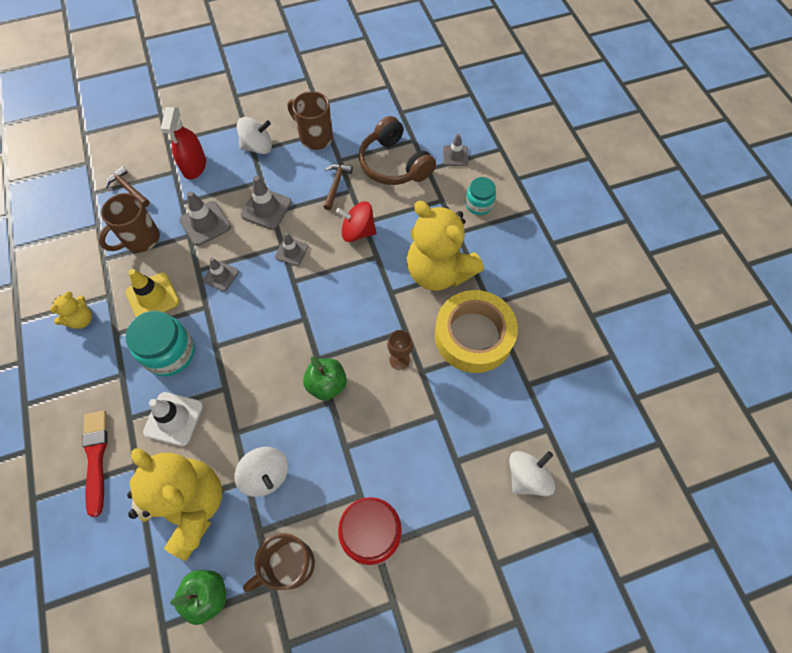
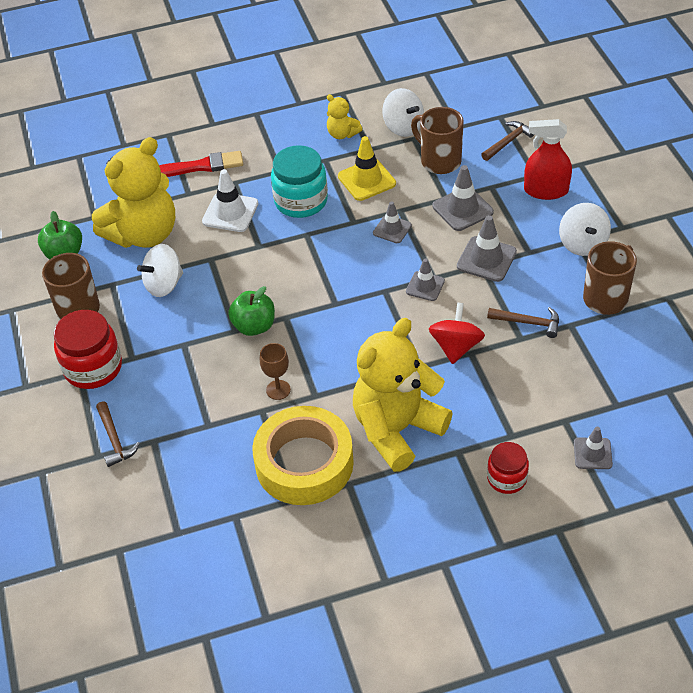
camera: 95 degrees right, 15 degrees down
brown headphones [359,116,436,185] -> none
turquoise jar [465,177,496,215] -> red jar [487,442,529,494]
white spinning top [509,451,555,496] -> white spinning top moved to [383,88,424,137]
none -> brown hammer [96,401,140,467]

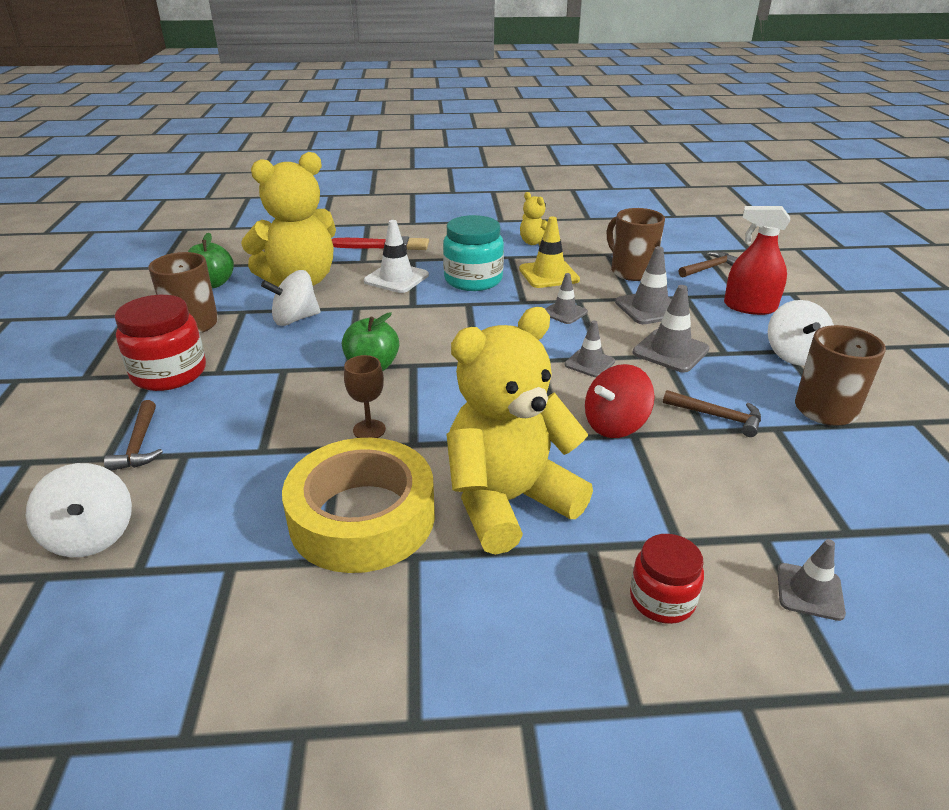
camera: 10 degrees right, 15 degrees down
white spinning top [383,88,424,137] -> white spinning top moved to [26,463,132,557]
red spinning top [429,303,485,364] -> red spinning top turned 150 degrees counterclockwise [585,364,655,438]

